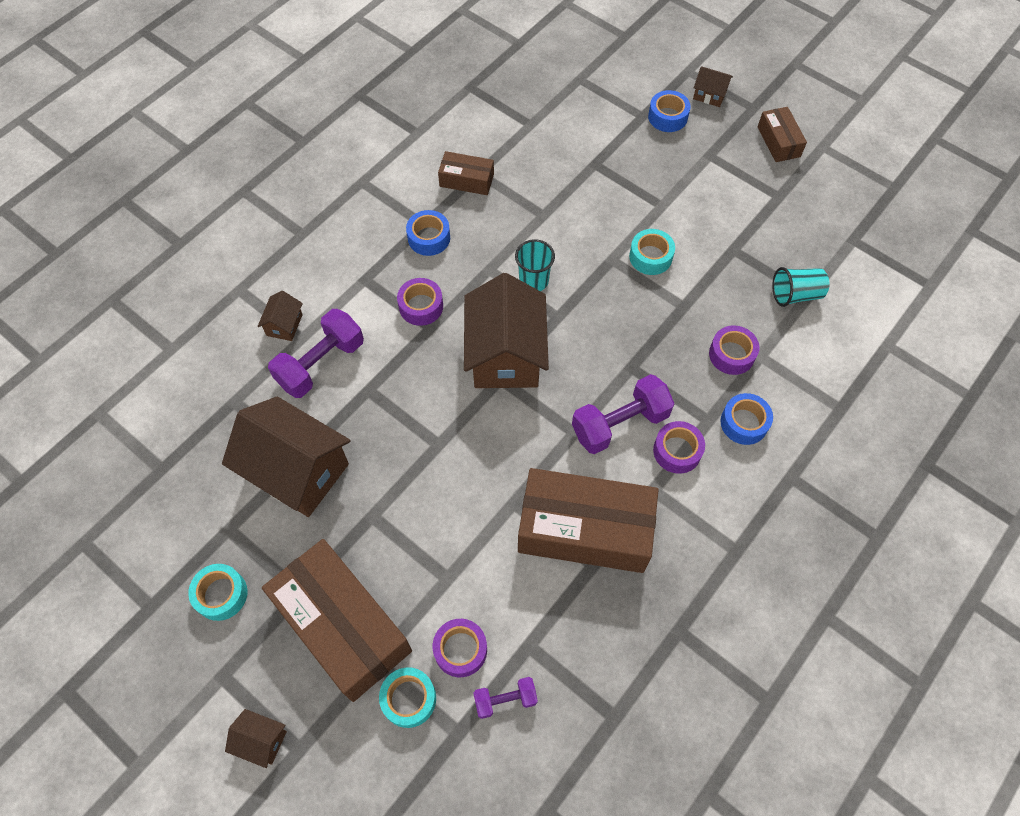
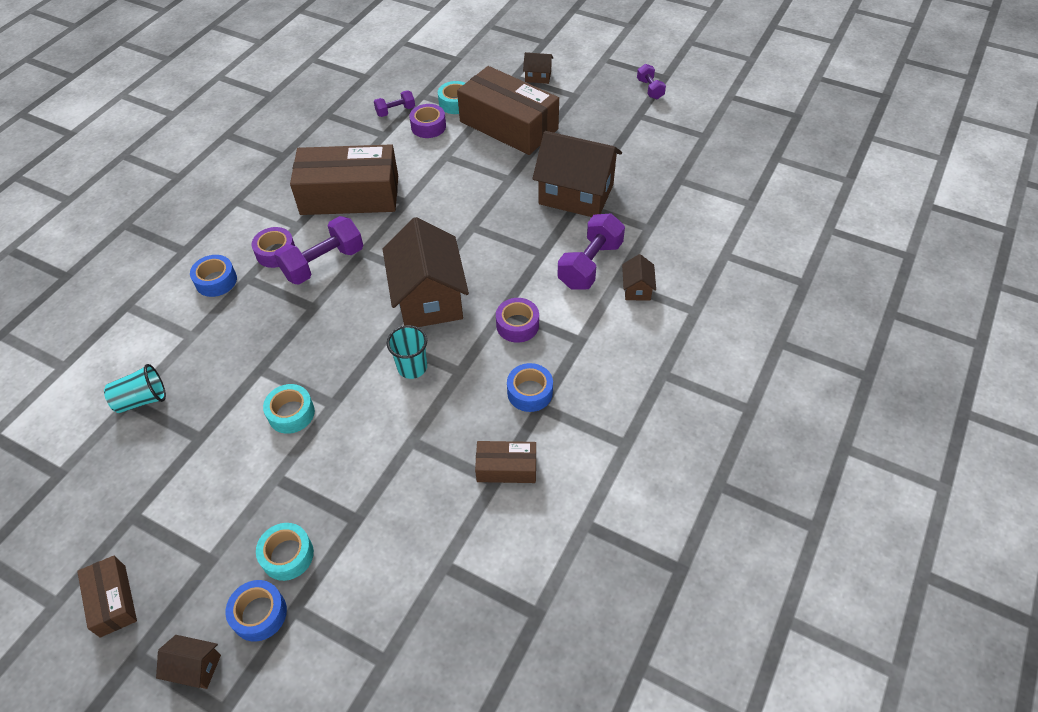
camera: 170 degrees right, 10 degrees down
turquoise tape [188,564,247,621] -> turquoise tape moved to [256,523,314,581]
purple tape [709,325,759,375] -> none
none -> purple dumbbell [637,64,666,99]

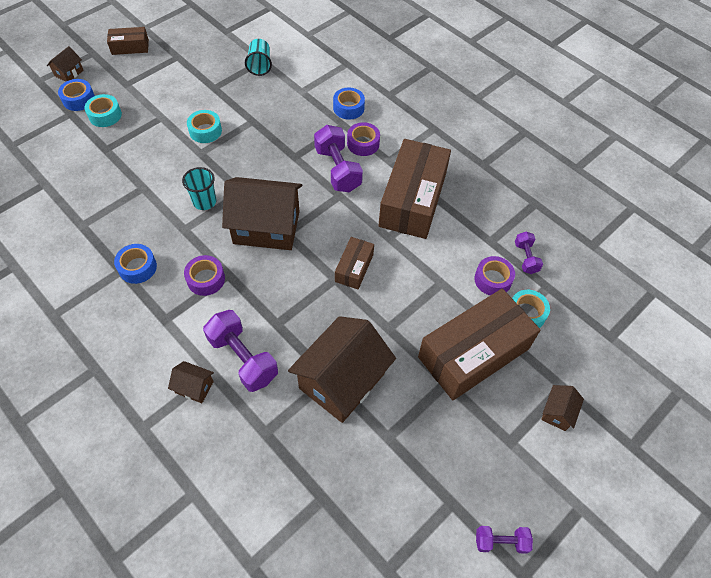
camera: 105 degrees right, 5 degrees up
brown box [475,441,536,483] -> brown box moved to [335,237,374,289]

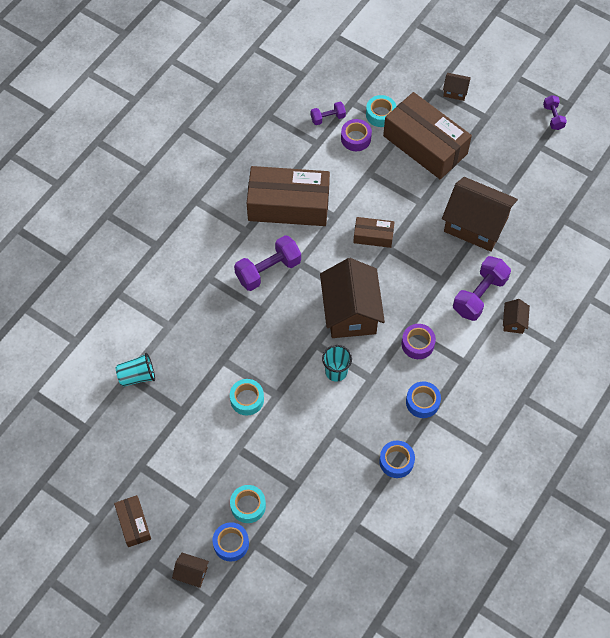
camera: 100 degrees left, 5 degrees up
blue tape [333,88,365,120] -> blue tape moved to [379,441,415,478]
purple tape [347,122,380,156] -> none

